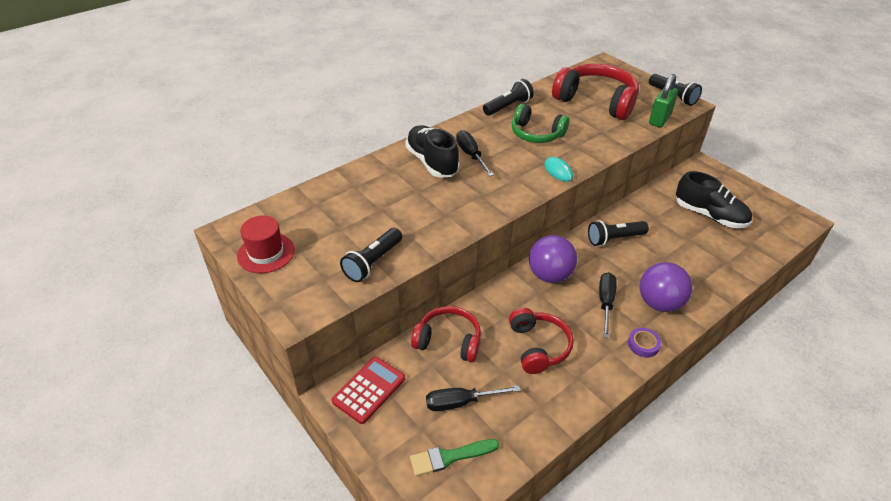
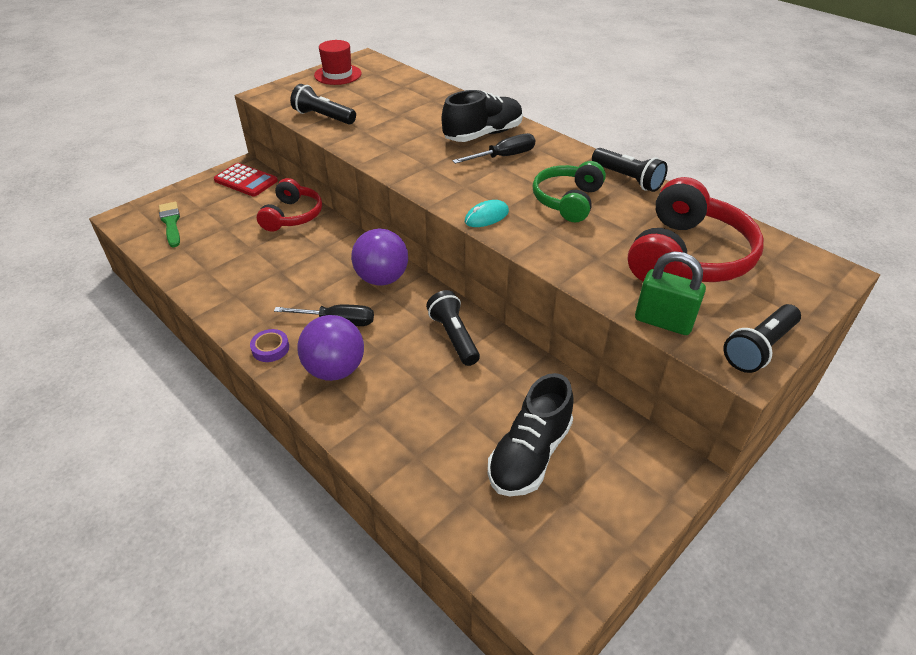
camera: 85 degrees right, 0 degrees up
black screwdriver [426,386,521,411] -> none
red headphones [509,308,574,374] -> none

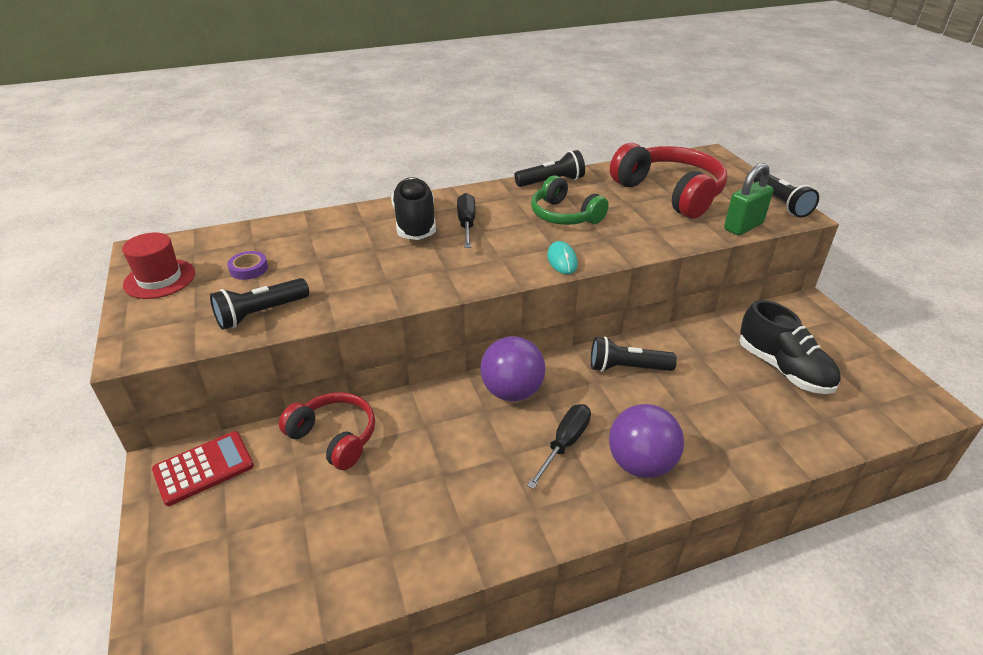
camera: 65 degrees left, 5 degrees down
green brush [159,202,180,248] -> none
purple tape [250,329,289,362] -> purple tape moved to [227,251,268,280]

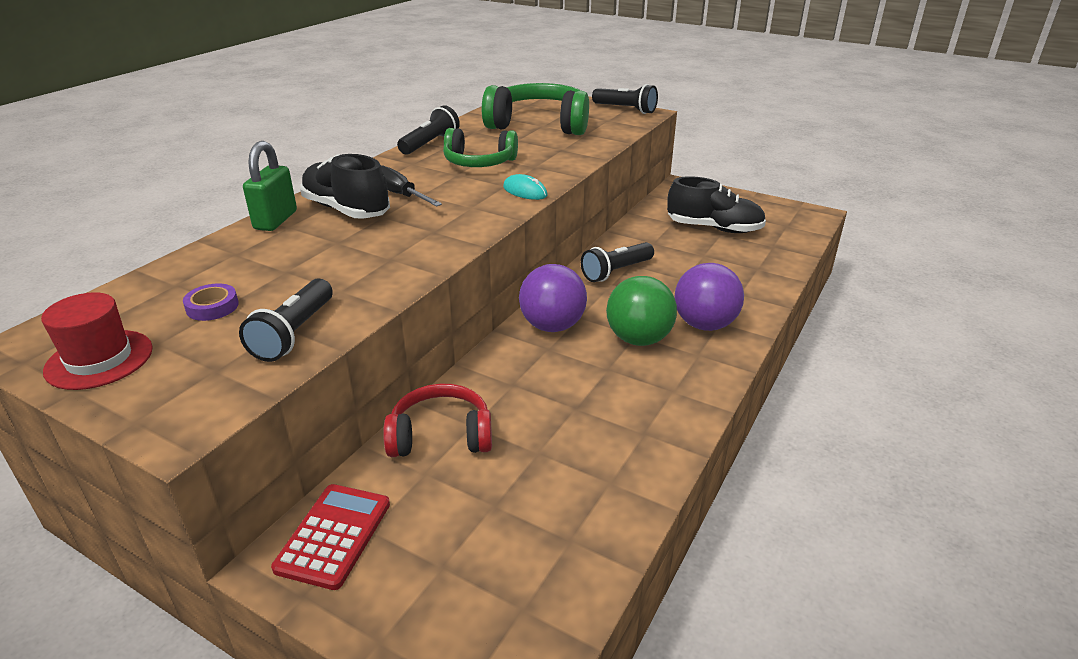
camera: 40 degrees left, 5 degrees down
black screwdriver [527,404,591,489] -> green ball [606,276,677,346]
red headphones [610,143,727,219] -> green headphones [482,83,589,135]
green padlock [724,163,773,236] -> green padlock moved to [243,141,297,231]

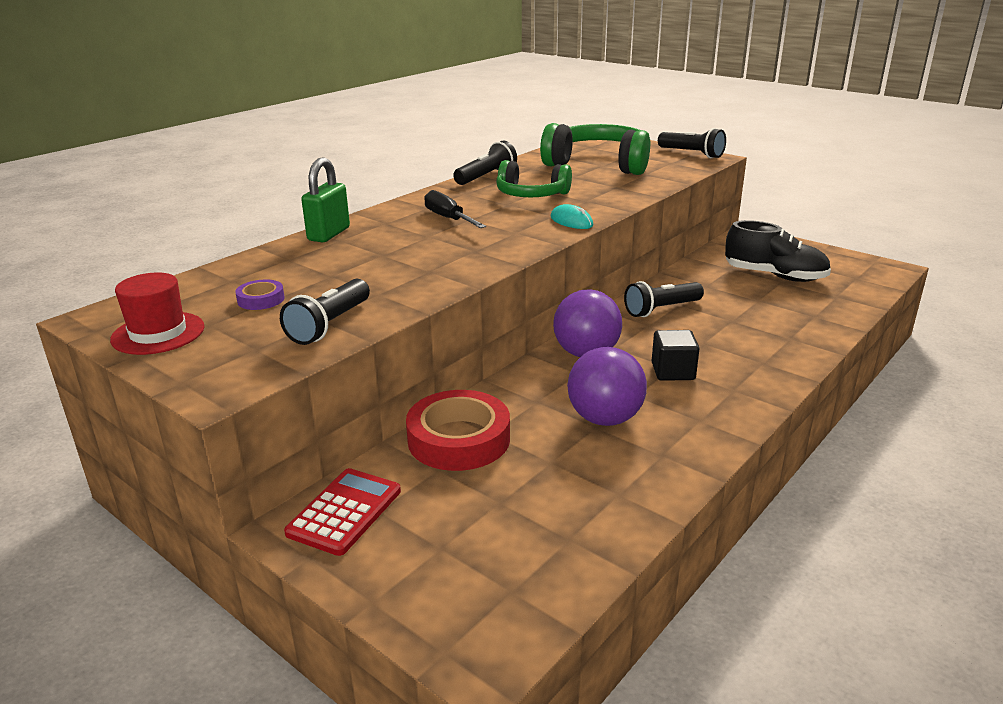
camera: 10 degrees right, 5 degrees down
black shoe [300,154,390,219] -> none
red headphones [383,384,492,457] -> red tape [406,390,510,471]
green ball [606,276,677,346] -> black cube [652,330,700,381]
purple ball [674,263,744,331] -> purple ball moved to [567,347,647,426]

